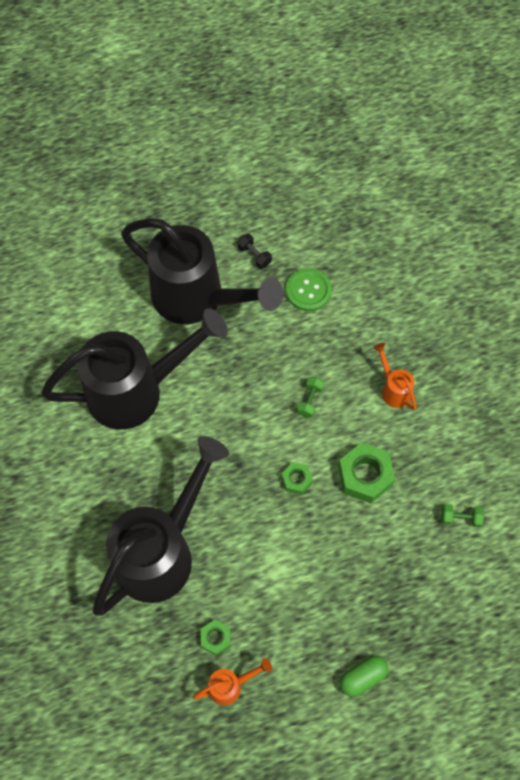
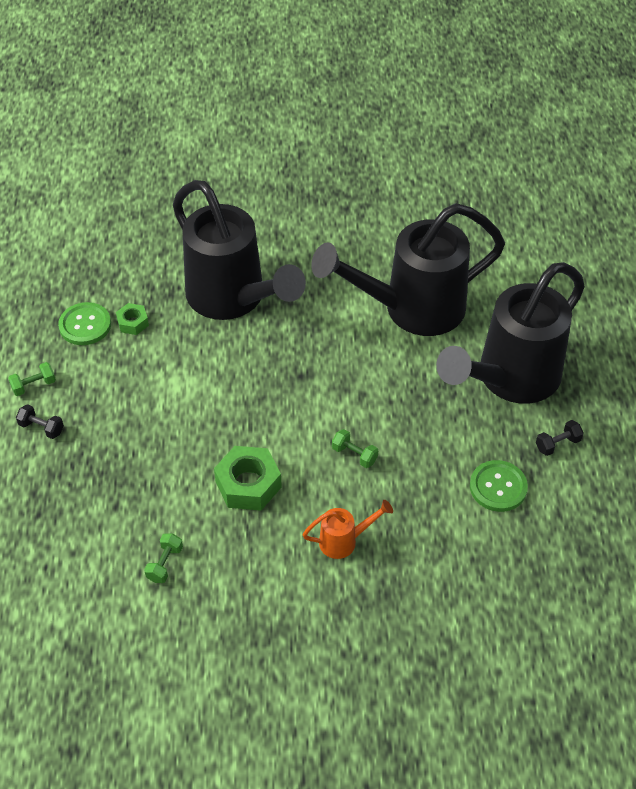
camera: 105 degrees right, 15 degrees down
black watering can [41,308,228,430] -> black watering can turned 75 degrees clockwise [311,203,505,336]
orange watering can [193,658,272,705] -> green button [58,302,111,345]
green nut [281,462,313,495] -> none
green capsule [340,656,389,697] -> black dumbbell [16,404,64,439]
none -> green dumbbell [8,362,56,396]

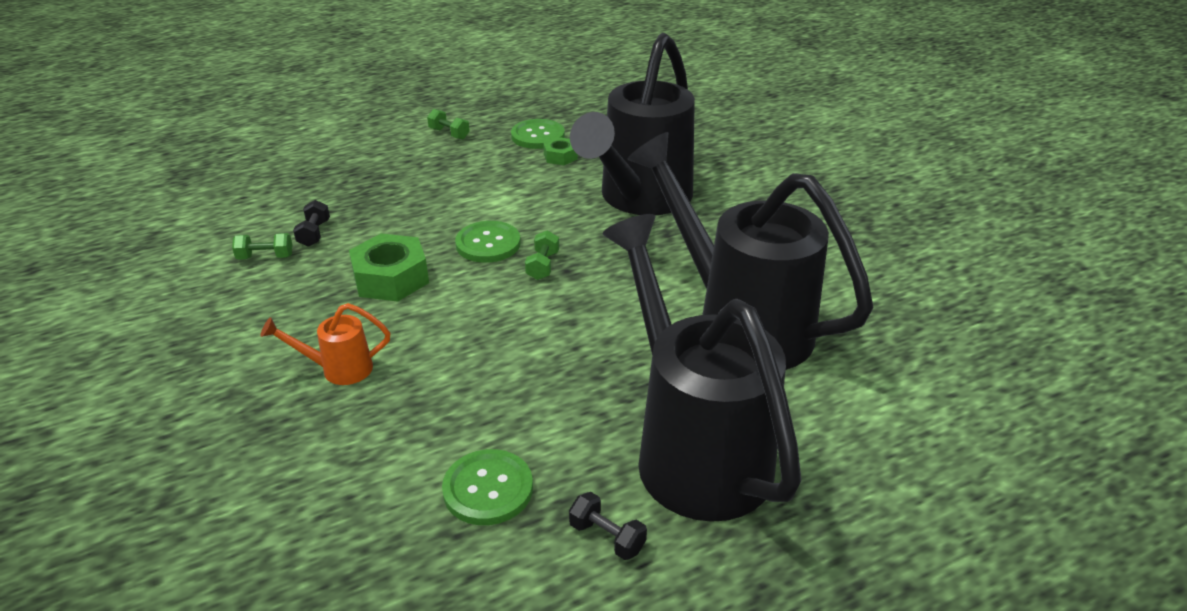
camera: 65 degrees right, 15 degrees down
black dumbbell [16,404,64,439] -> black dumbbell moved to [293,200,330,247]
orange watering can [302,500,393,559] -> orange watering can turned 120 degrees clockwise [260,303,390,385]
green dumbbell [332,429,378,468] -> green dumbbell moved to [525,230,559,280]
black watering can [436,262,585,404] -> black watering can turned 45 degrees clockwise [602,214,802,522]
none -> green button [455,221,521,263]

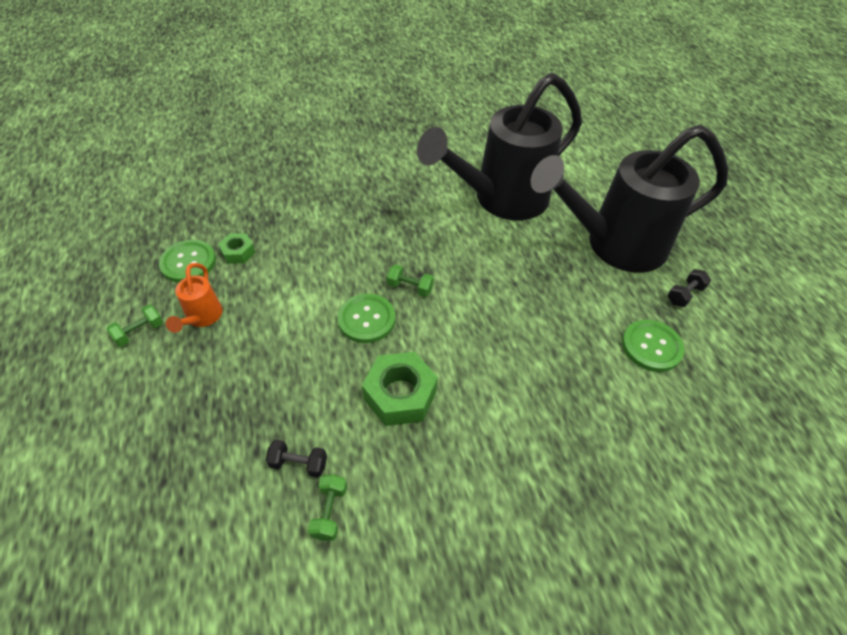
camera: 80 degrees left, 15 degrees up
orange watering can [260,303,390,385] -> orange watering can moved to [166,263,223,333]
black watering can [570,33,695,215] -> none

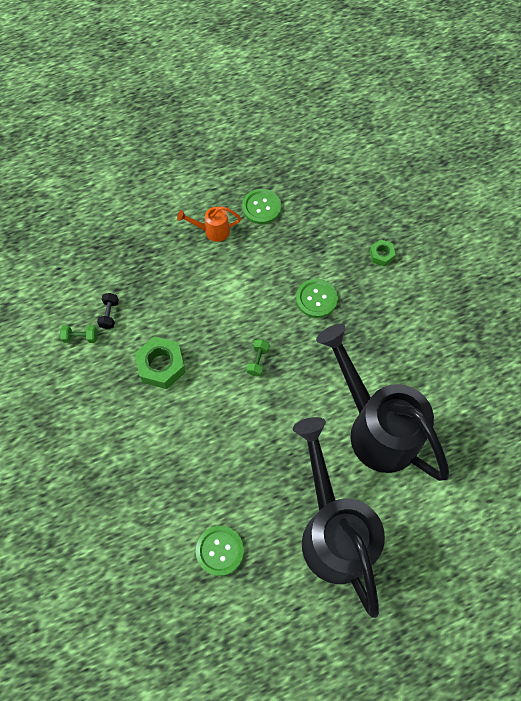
camera: 85 degrees right, 15 degrees up
green dumbbell [106,304,163,347] -> none
green nut [218,233,255,263] -> green nut moved to [369,239,396,267]
green button [337,294,395,343] -> green button moved to [296,279,338,318]
black dumbbell [667,269,711,307] -> none

